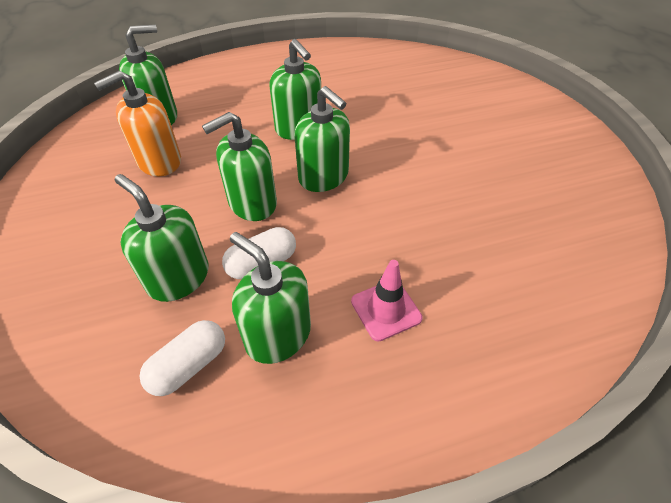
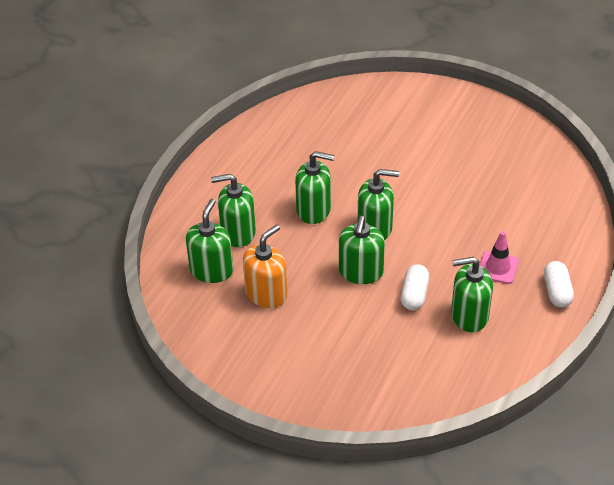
camera: 45 degrees left, 5 degrees down
orange soap dispenser [94,70,181,176] -> orange soap dispenser turned 150 degrees counterclockwise [243,224,287,308]
green soap dispenser [115,174,209,302] -> green soap dispenser moved to [211,174,256,247]
white capsule [139,320,225,396] -> white capsule moved to [544,261,574,308]

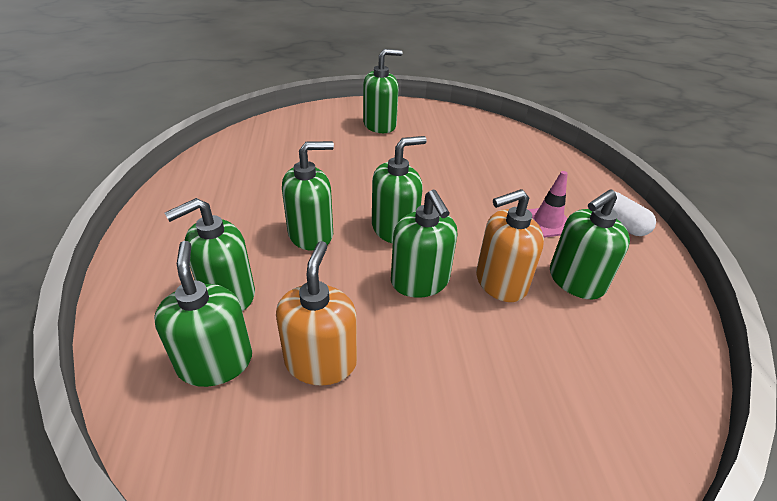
camera: 35 degrees left, 5 degrees down
white capsule [401,264,429,310] -> orange soap dispenser [476,189,544,302]
none -> green soap dispenser [363,49,402,133]

